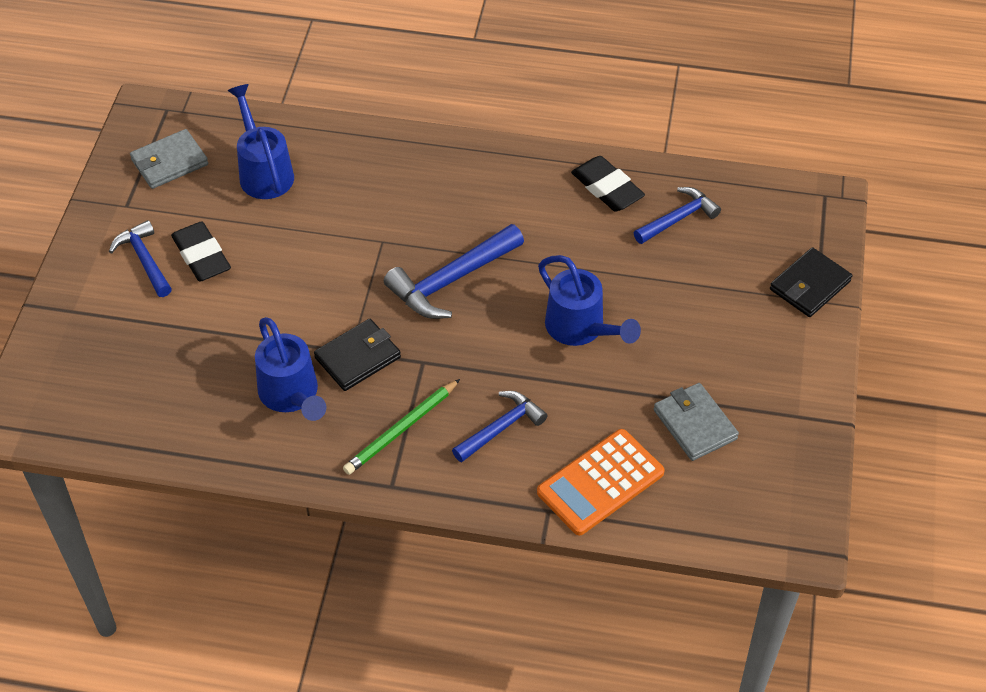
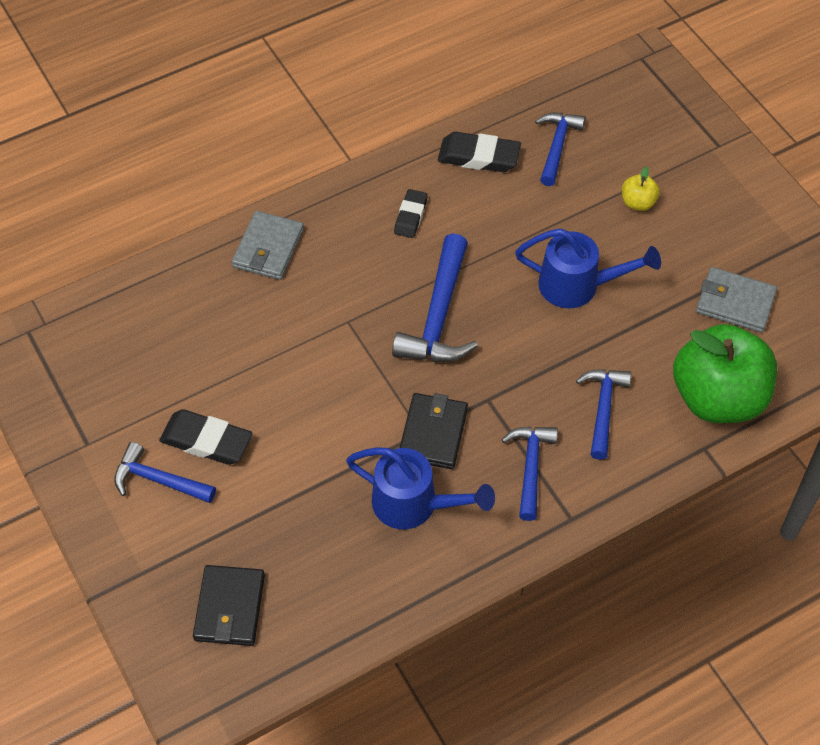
camera: 40 degrees left, 5 degrees up
grey wallet [130,129,208,189] -> grey wallet moved to [232,211,304,280]
blue watering can [227,84,294,199] -> none
green pencil [343,379,460,475] -> blue hammer [502,427,558,521]
orange calculator [537,429,664,535] -> green apple [673,324,777,423]
black wallet [770,247,852,317] -> black wallet moved to [193,565,265,646]
none -> black eraser [394,189,428,238]
none -> yellow apple [622,166,660,211]

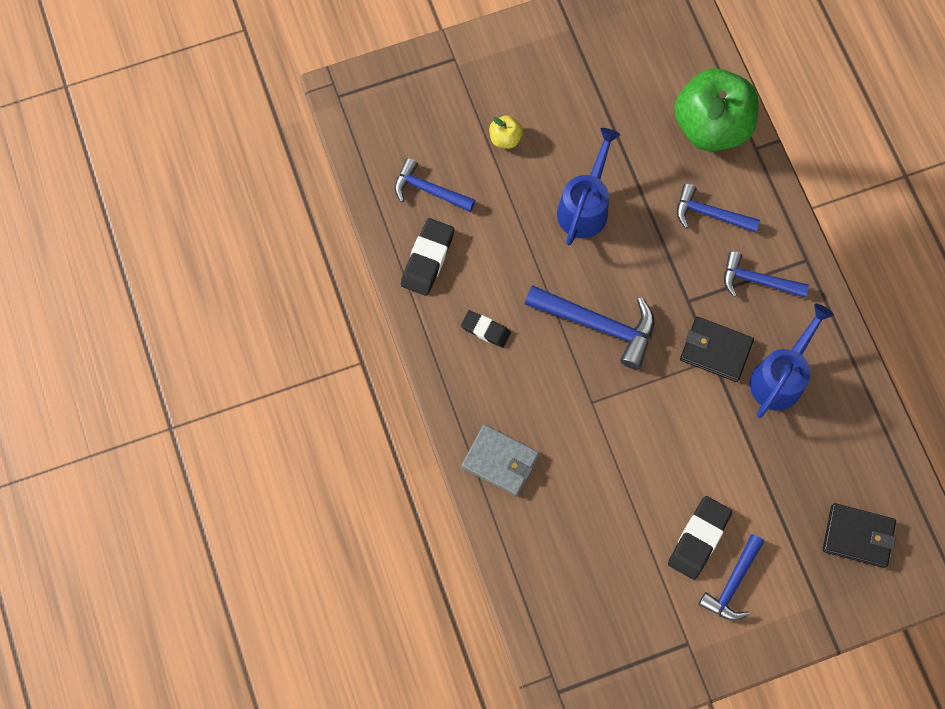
camera: 80 degrees left, 15 degrees up
grey wallet [696,267,777,333] -> none

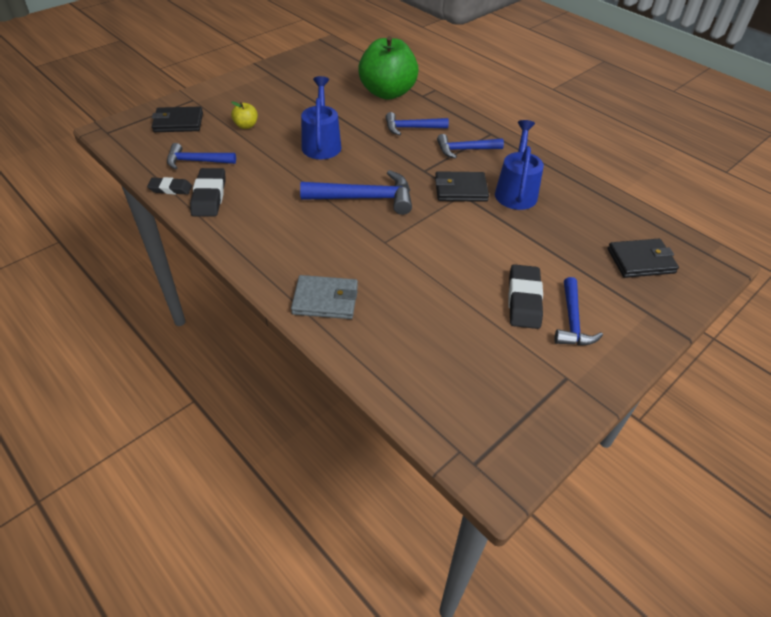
camera: 25 degrees left, 25 degrees down
black eraser [461,310,511,348] -> black eraser moved to [147,177,192,195]
none -> black wallet [152,107,203,132]

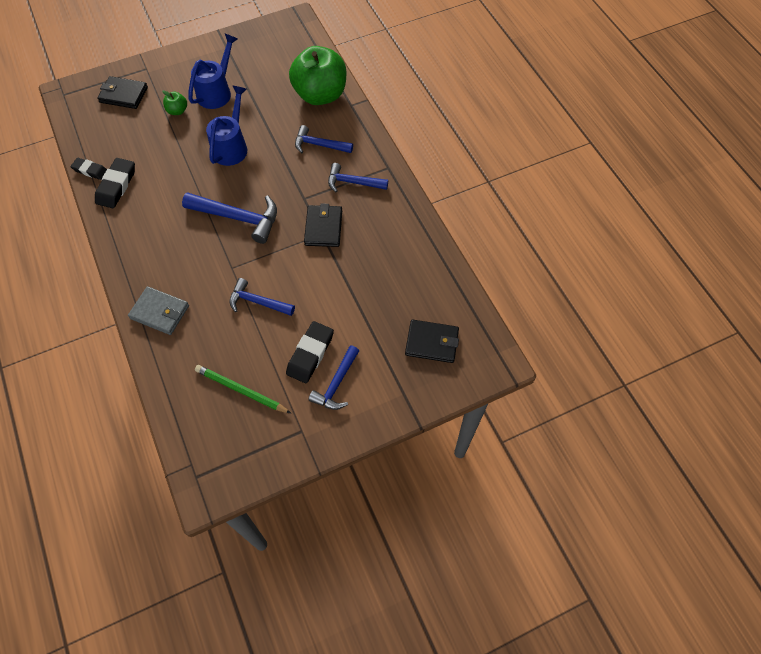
camera: 20 degrees right, 15 degrees up
blue hammer [167,143,236,170] -> blue hammer moved to [230,278,295,316]
yellow apple [231,101,258,129] -> green apple [162,90,187,115]
black wallet [435,171,489,202] -> black wallet turned 75 degrees clockwise [304,204,342,247]
blue watering can [495,120,544,210] -> blue watering can moved to [188,34,238,109]
none -> green pencil [195,365,291,413]

